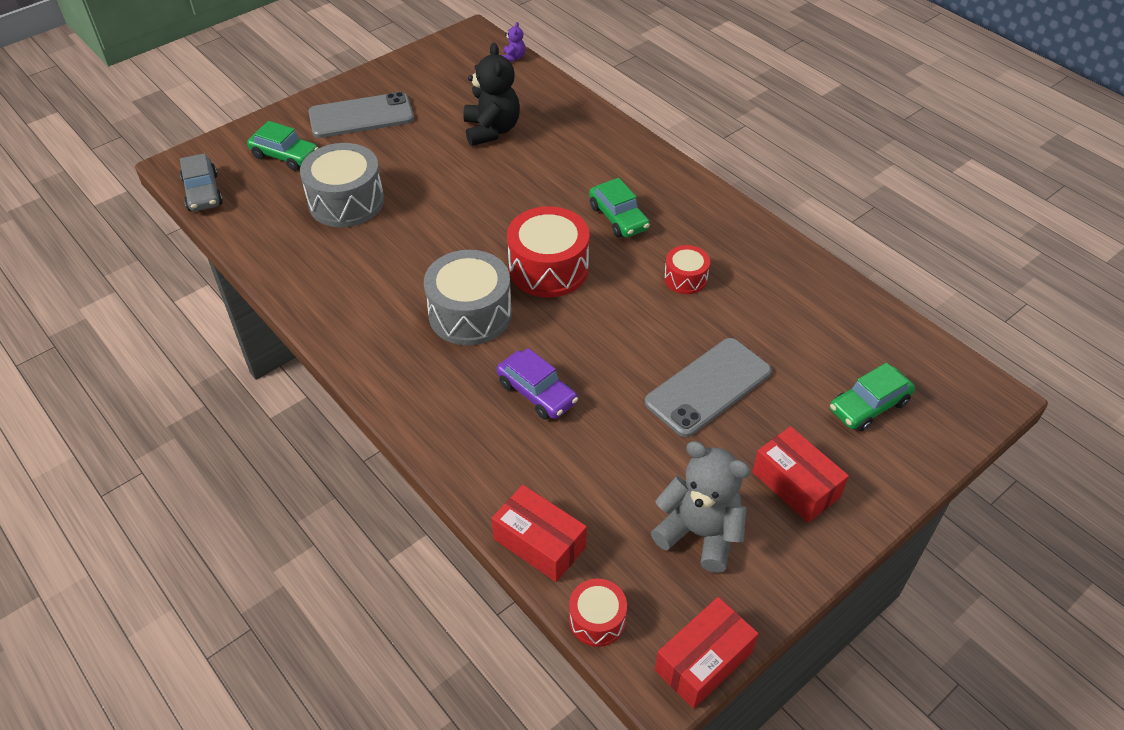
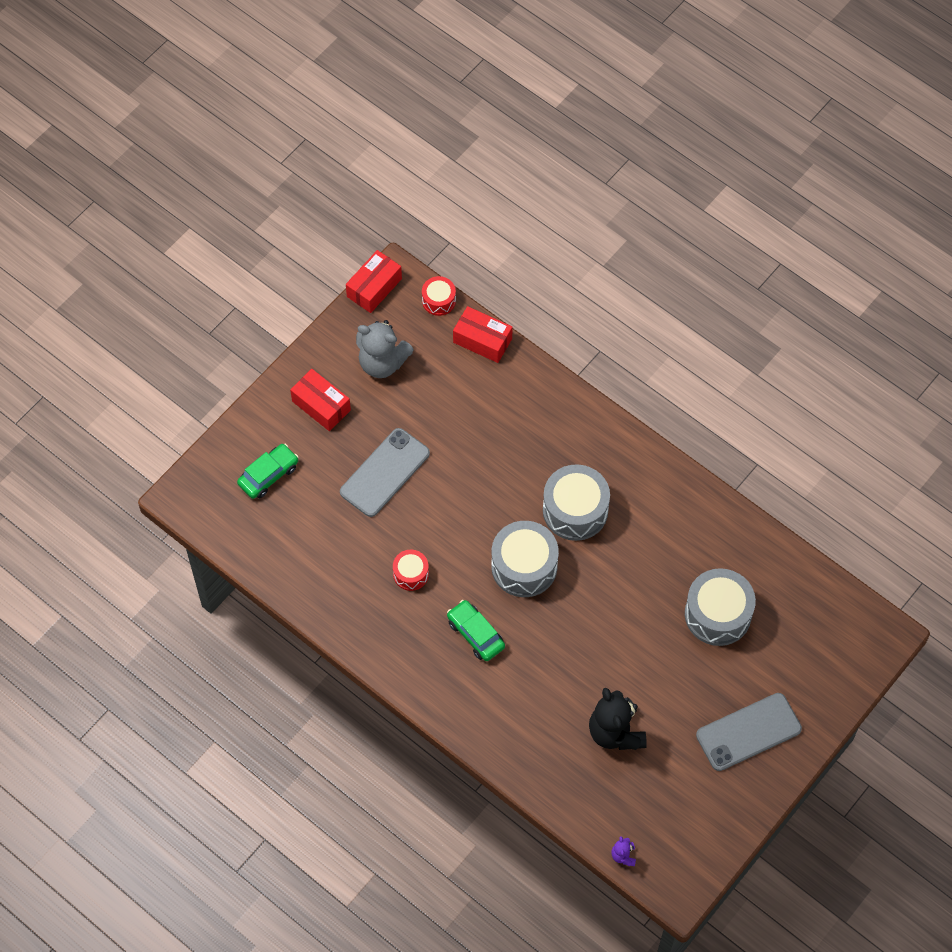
camera: 170 degrees right, 15 degrees up
grey car [180,153,223,211] -> none
green car [247,121,319,171] -> none
purple car [497,348,578,420] -> none
red drum [507,206,590,297] -> grey drum [491,521,559,597]

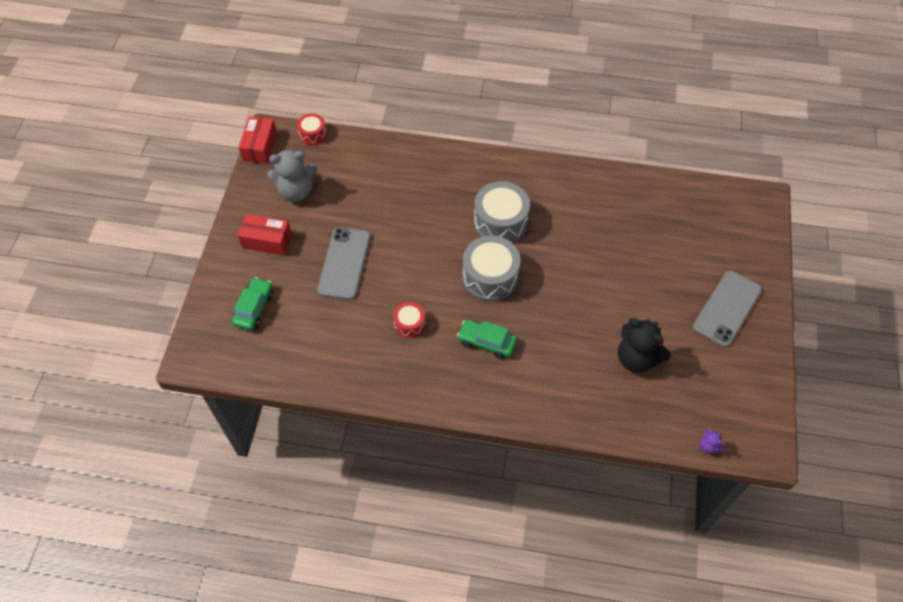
camera: 30 degrees left, 5 degrees down
red box [453,306,513,363] -> none
grey drum [685,568,756,646] -> none

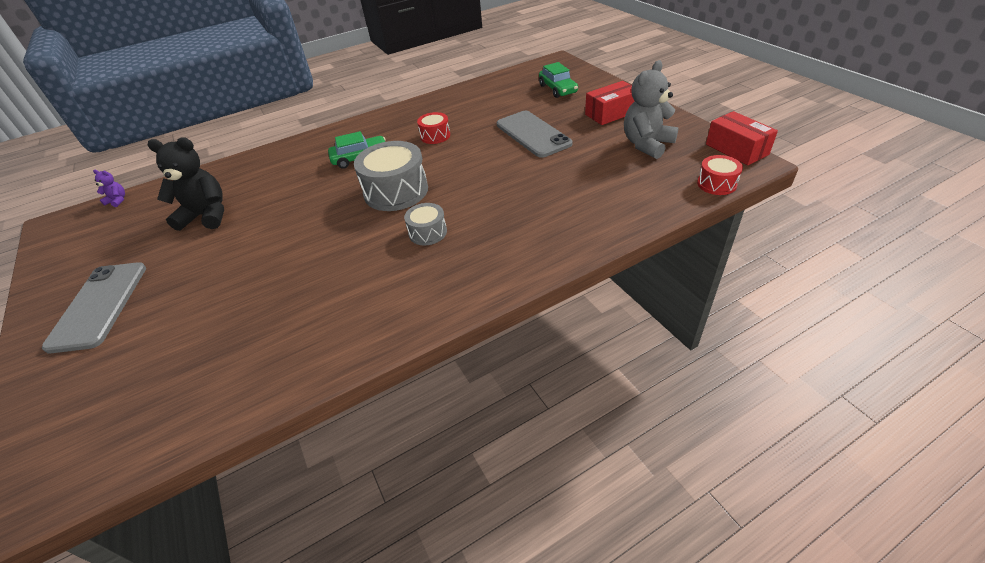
camera: 145 degrees right, 15 degrees down
grey drum [474,181,530,243] -> grey drum [404,203,447,245], size x0.54

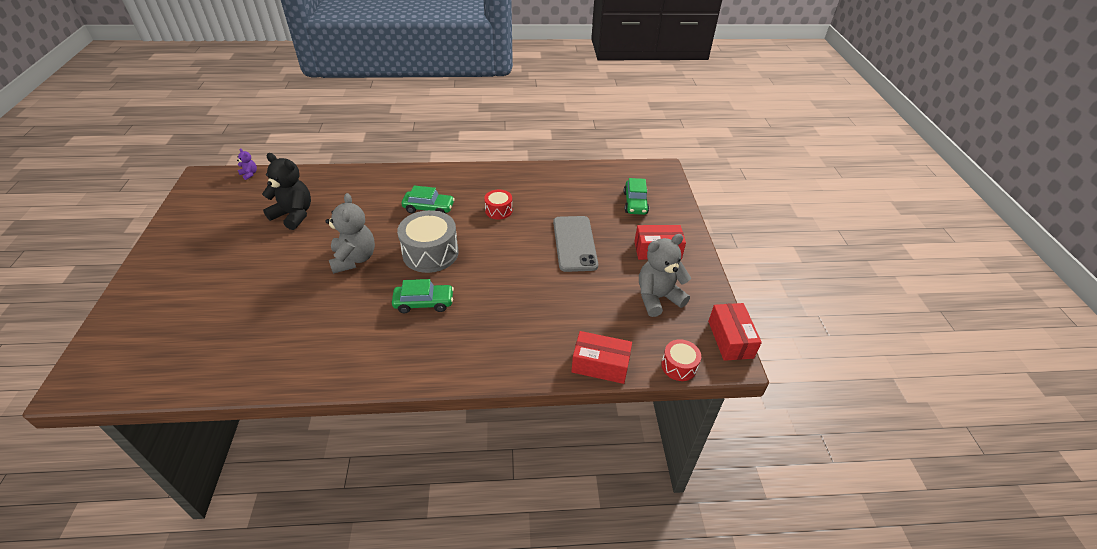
camera: 20 degrees right, 0 degrees up
grey phone [42,262,146,354] -> none
grey drum [404,203,447,245] -> green car [392,279,454,313]
none -> grey teddy bear [326,193,375,274]
none -> red box [571,331,632,384]

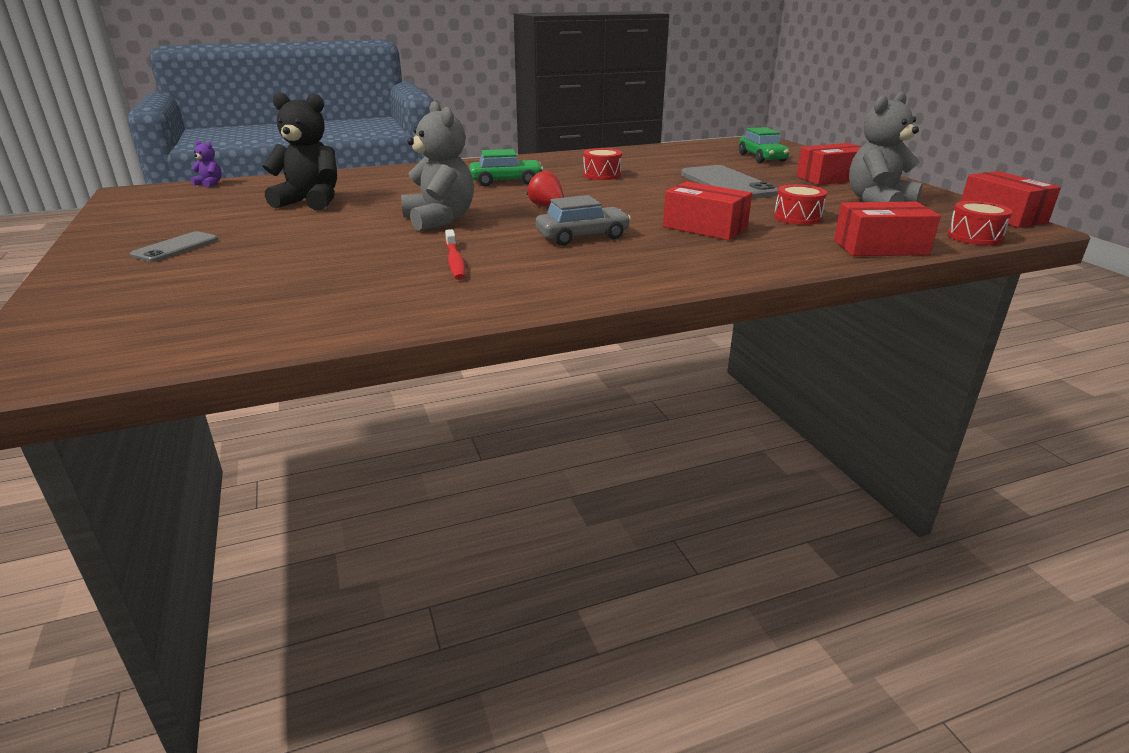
camera: 15 degrees left, 15 degrees down
green car [392,279,454,313] -> grey car [536,195,631,246]
grey drum [397,210,459,273] -> red strawberry [527,170,564,206]
none -> grey phone [130,231,218,262]
none -> red toothbrush [445,229,466,280]
none -> red box [663,181,752,240]
none -> red drum [774,184,827,225]

